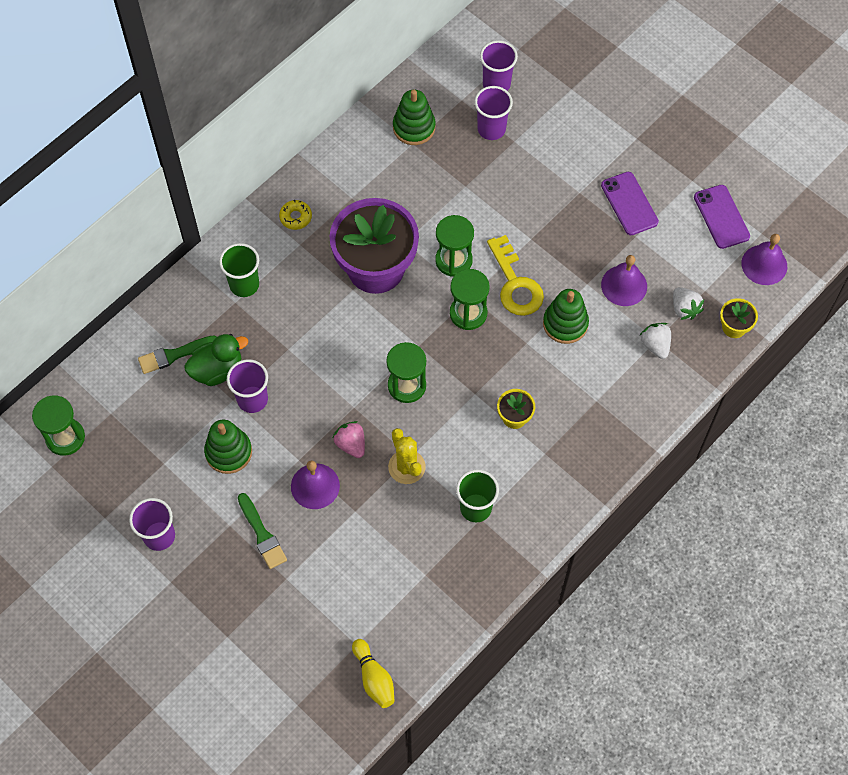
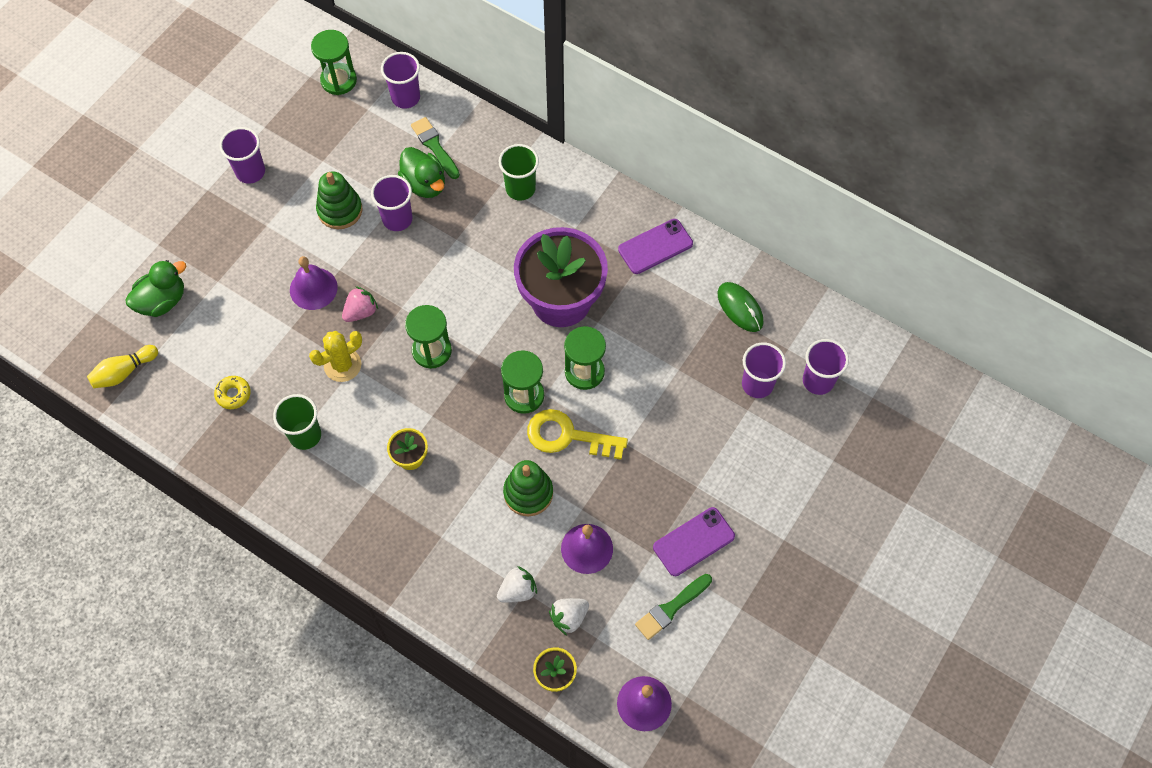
camera: 80 degrees right, 0 degrees up
green brush [238,493,287,569] -> green brush moved to [635,574,712,640]
yellow donut [279,200,312,230] -> yellow donut moved to [214,376,251,409]
green stacking toy [393,90,436,145] -> green mouse [718,282,764,332]
yellow key [487,235,544,316] -> yellow key turned 45 degrees clockwise [527,409,628,460]
purple phone [694,185,750,249] -> purple phone moved to [618,219,693,274]
none -> green duck [125,260,186,317]
none -> purple cup [381,52,420,109]

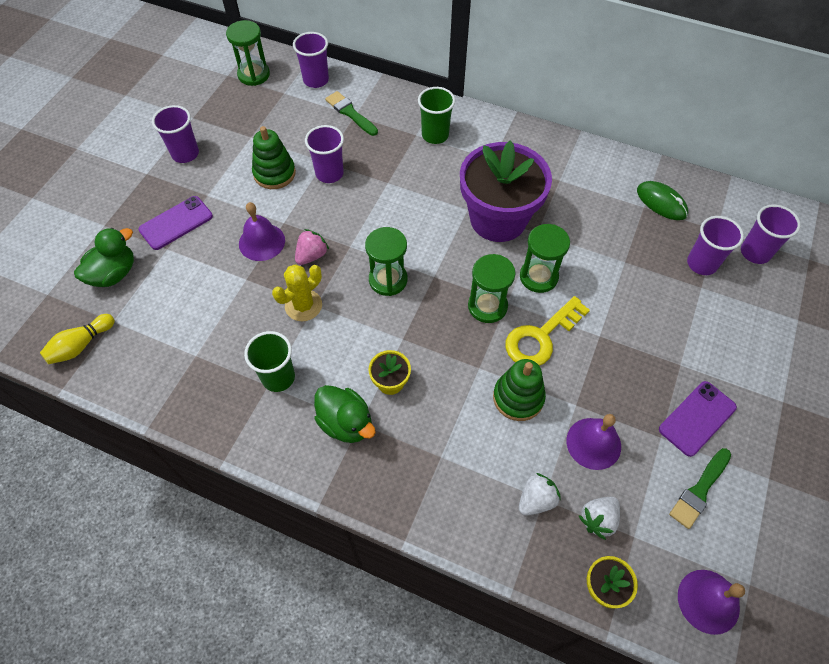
camera: 10 degrees left, 5 degrees down
yellow donut [214,376,251,409] -> none
green duck [398,147,445,198] -> green duck moved to [314,385,376,443]
yellow key [527,409,628,460] -> yellow key turned 45 degrees counterclockwise [505,296,590,366]
purple phone [618,219,693,274] -> purple phone moved to [138,196,213,250]

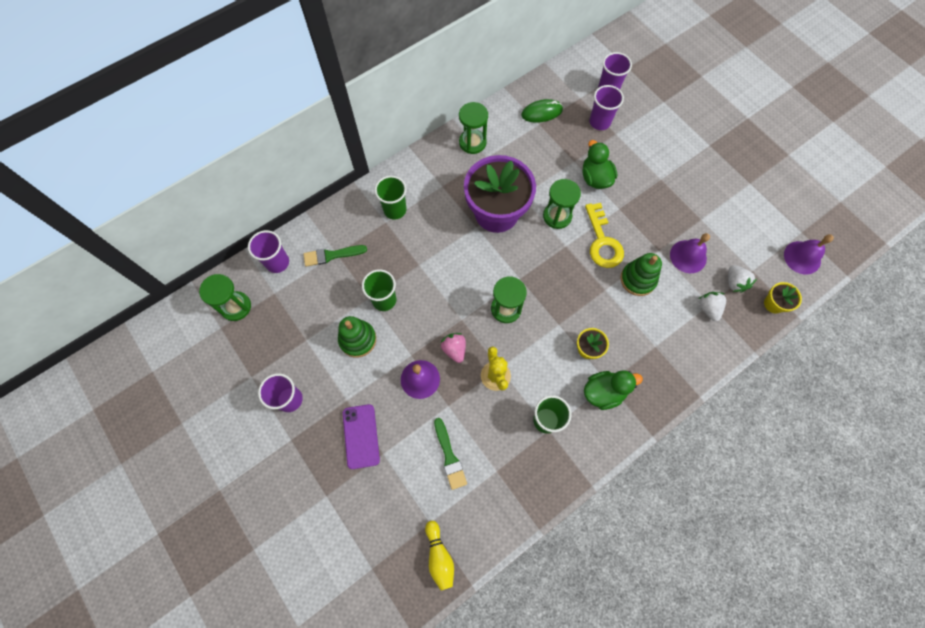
camera: 60 degrees left, 10 degrees up
green duck [74,228,134,287] -> green duck moved to [582,140,617,189]
purple cup [305,125,344,183] -> green cup [362,269,396,311]
green hourglass [468,254,516,323] -> green hourglass moved to [459,102,488,154]
purple phone [659,381,737,457] -> none
green brush [669,448,731,529] -> green brush moved to [434,418,467,490]

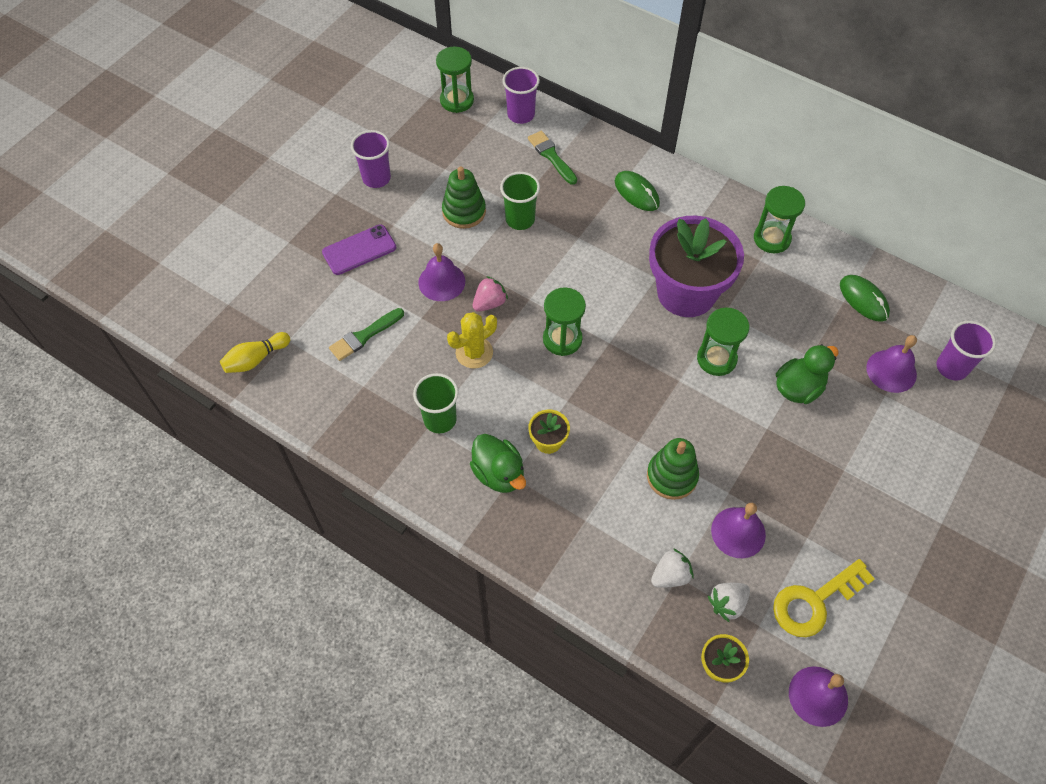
camera: 70 degrees right, 10 degrees down
green cup [375,176,407,219] -> green mouse [615,171,660,211]
yellow key [585,203,624,268] -> yellow key moved to [773,559,875,637]
purple cup [589,85,624,130] -> purple bell [866,335,917,393]

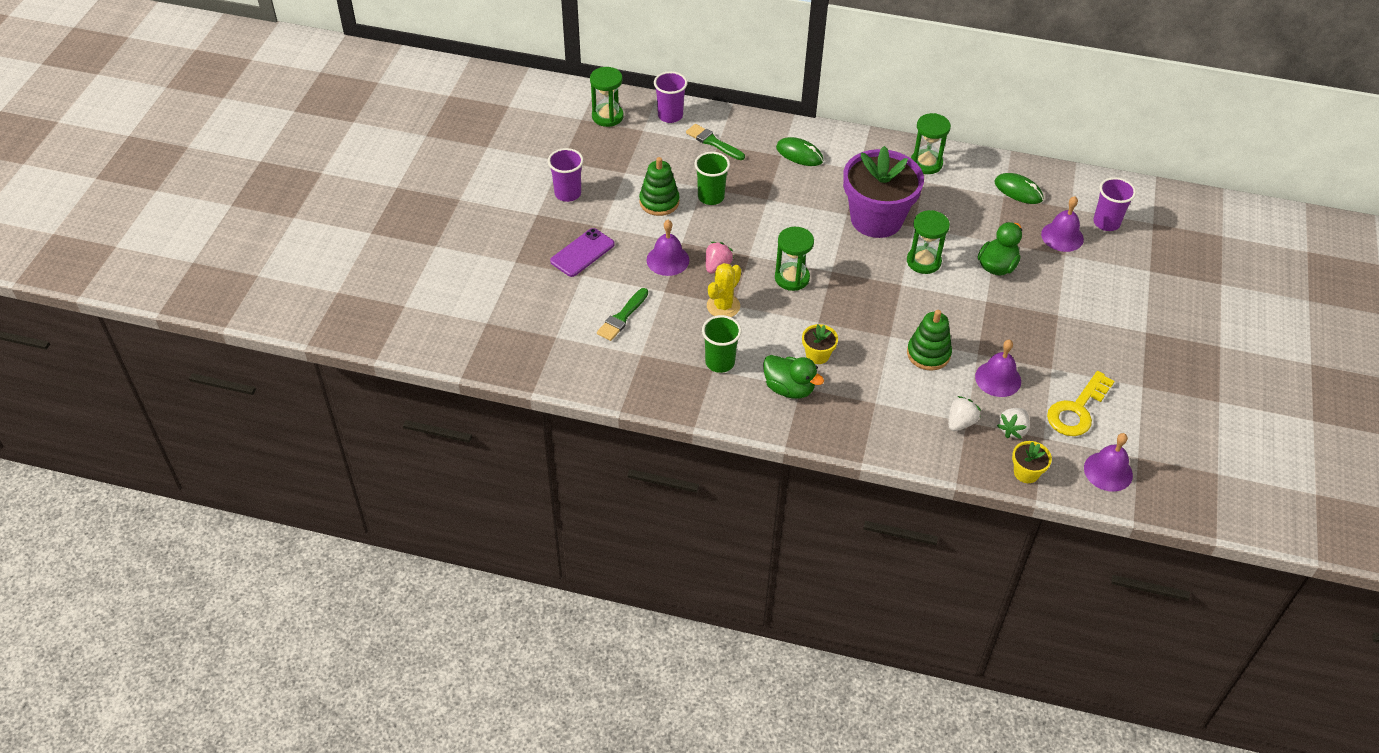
camera: 20 degrees left, 10 degrees down
yellow bowling pin [220,332,290,373] -> none

